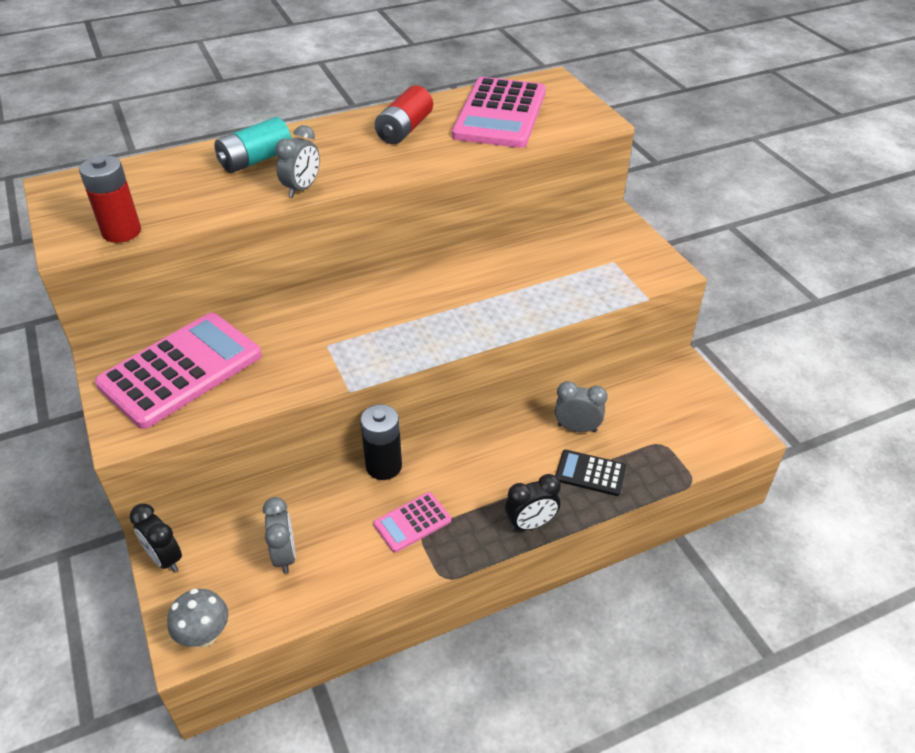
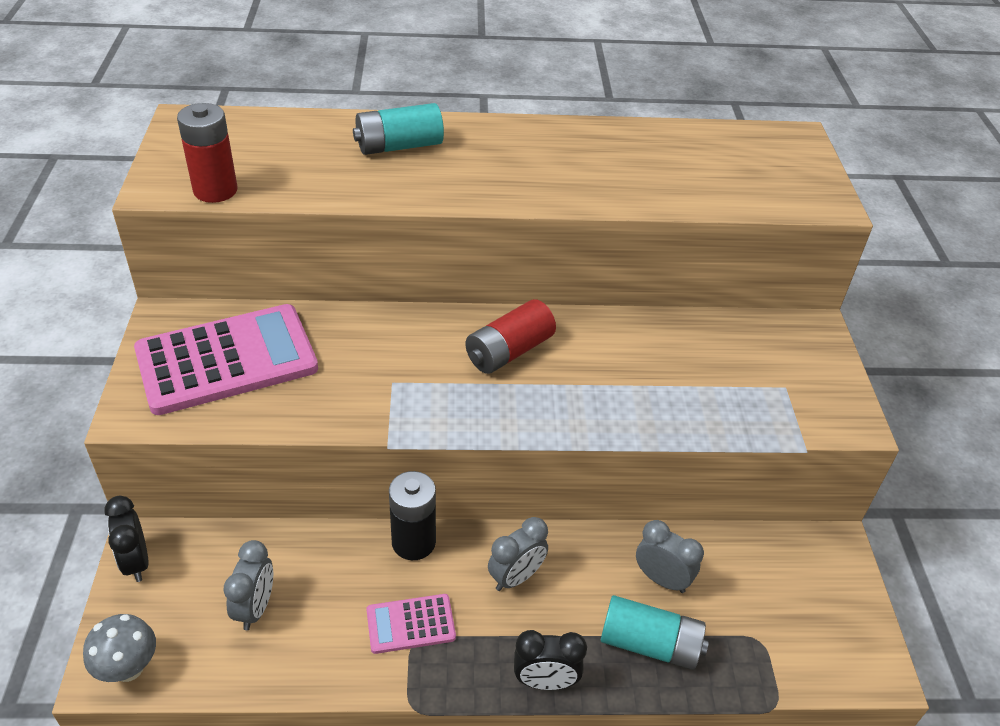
camera: 20 degrees right, 0 degrees up
grey clock [275,125,320,198] -> grey clock moved to [488,517,548,591]
red battery [375,85,433,144] -> red battery moved to [465,299,556,374]
pink calculator [452,77,546,148] -> none
black calculator [555,450,626,496] -> turquoise battery [601,595,709,670]

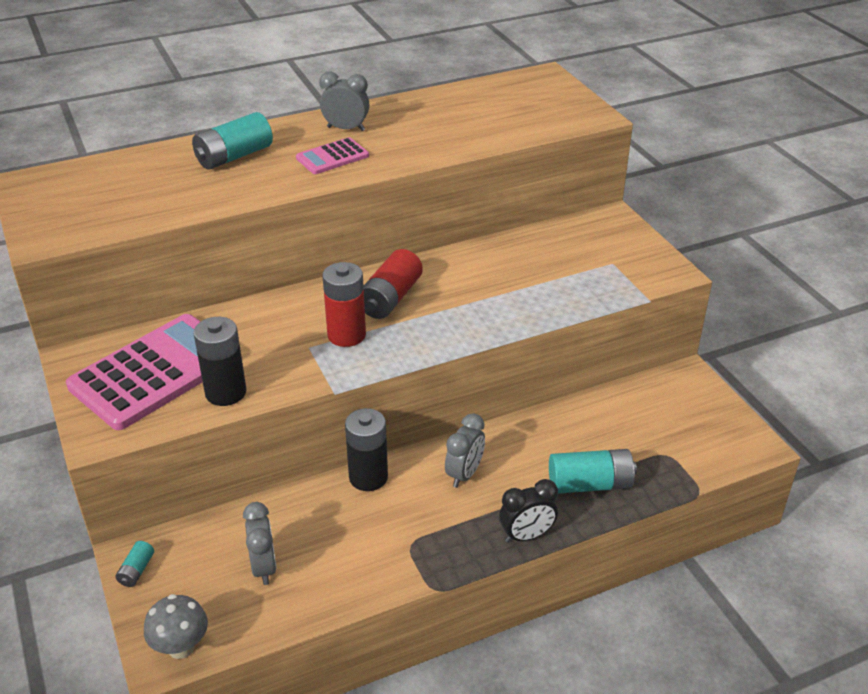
camera: 20 degrees left, 5 degrees down
black clock [104,496,149,582] -> turquoise battery [115,541,154,587]
red battery [177,103,237,203] -> red battery moved to [323,262,366,347]
pink calculator [366,594,456,654] -> pink calculator moved to [296,137,369,174]
grey clock [636,520,704,593] -> grey clock moved to [319,72,370,131]
none -> black battery [193,317,246,406]

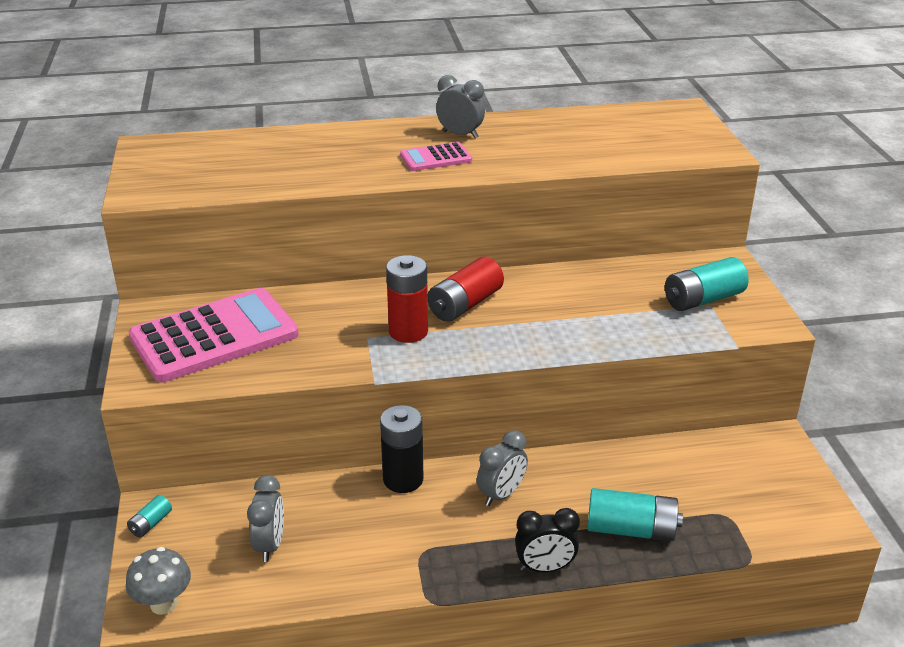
camera: 15 degrees right, 5 degrees down
turquoise battery [192,112,273,170] -> turquoise battery moved to [665,257,749,311]
black battery [193,317,246,406] -> none

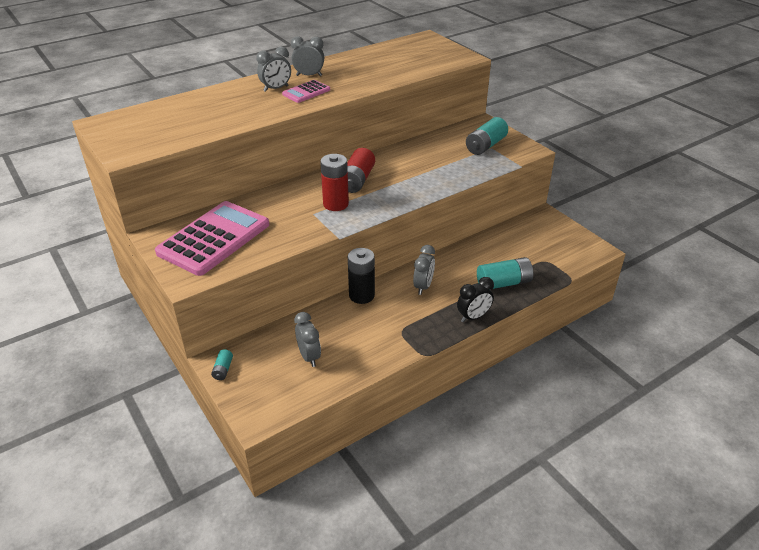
camera: 25 degrees left, 5 degrees up
grey mushroom [126,547,191,615] -> none
none -> grey clock [256,47,291,92]

